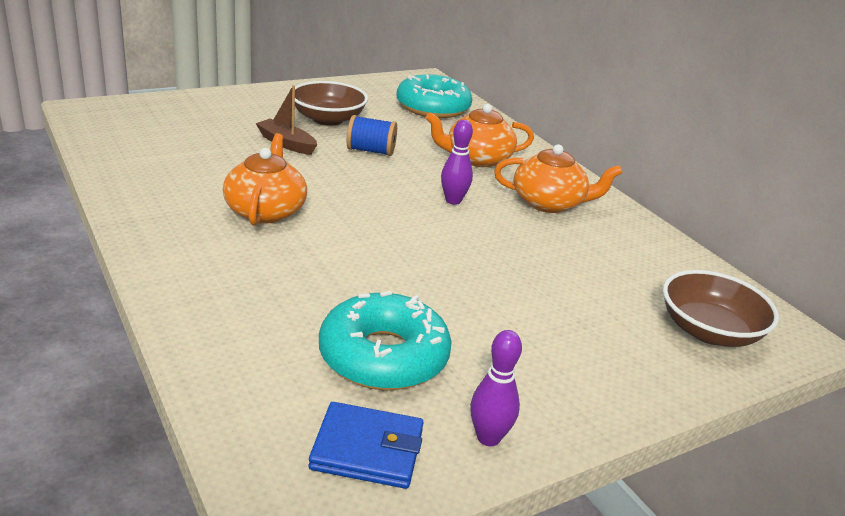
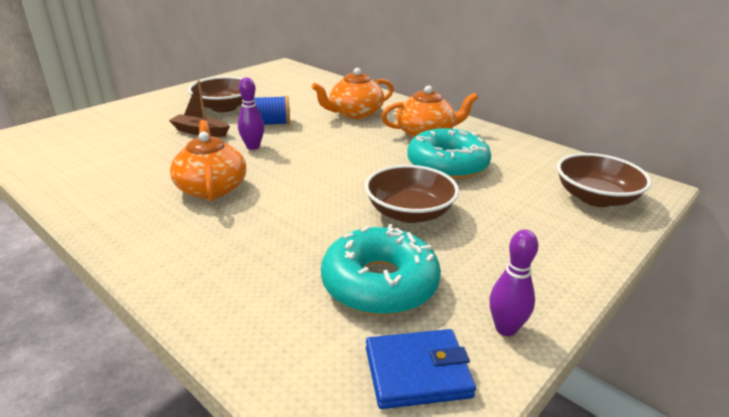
camera: 15 degrees left, 0 degrees up
turquoise donut [396,74,472,118] -> turquoise donut moved to [407,128,491,180]
purple bowling pin [441,120,473,205] -> purple bowling pin moved to [238,77,264,150]
none -> brown bowl [365,165,459,223]

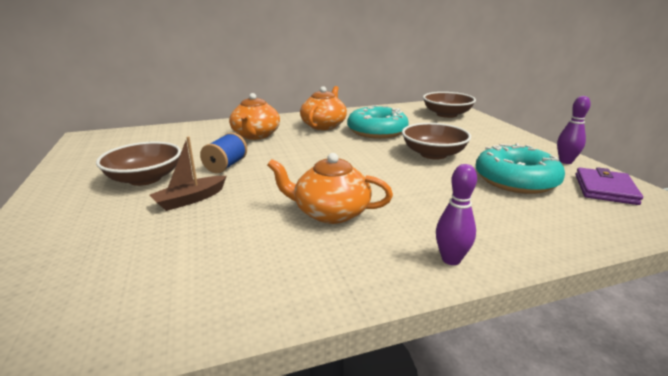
camera: 60 degrees left, 5 degrees down
purple bowling pin [238,77,264,150] -> purple bowling pin moved to [436,164,477,265]
blue wallet [366,329,476,409] -> purple wallet [576,167,643,205]

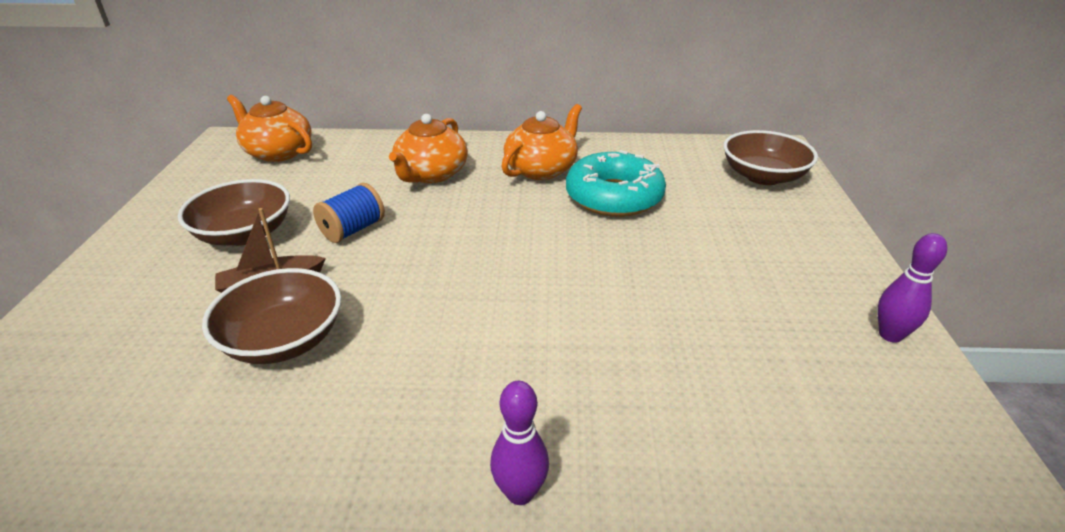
camera: 20 degrees right, 10 degrees up
orange teapot [267,153,393,224] -> orange teapot moved to [227,95,312,162]
brown bowl [402,123,471,160] -> brown bowl moved to [202,268,341,364]
turquoise donut [476,143,565,194] -> none
purple wallet [576,167,643,205] -> none

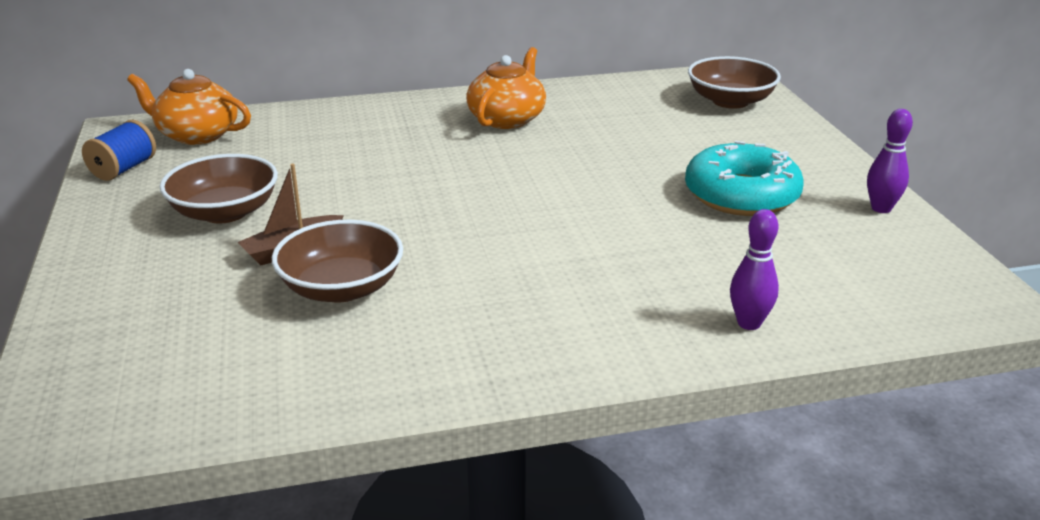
camera: 15 degrees left, 5 degrees down
blue spool [313,183,385,243] -> blue spool moved to [82,120,156,181]
orange teapot [389,114,468,183] -> none
purple bowling pin [490,381,549,505] -> purple bowling pin moved to [730,209,779,330]
turquoise donut [566,150,666,217] -> turquoise donut moved to [685,141,804,216]

